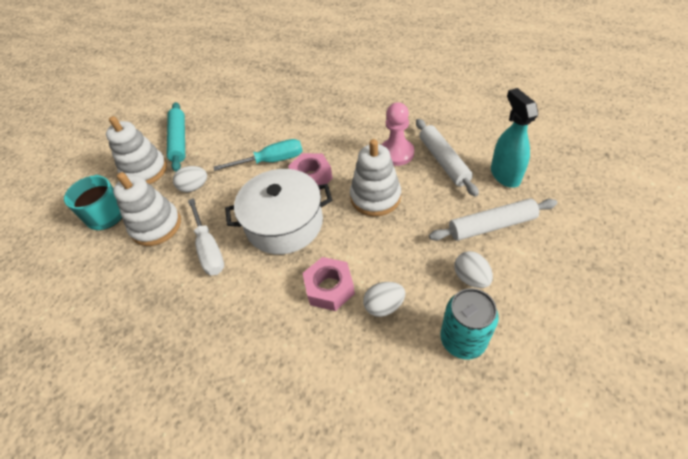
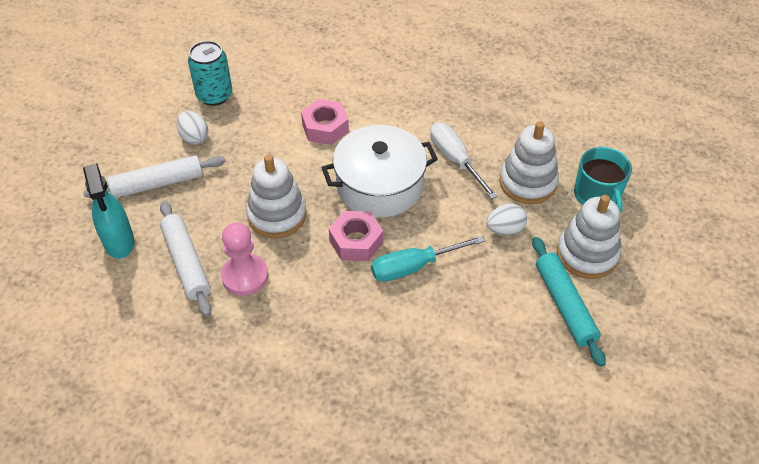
camera: 170 degrees right, 0 degrees up
white egg [363,282,405,317] -> none

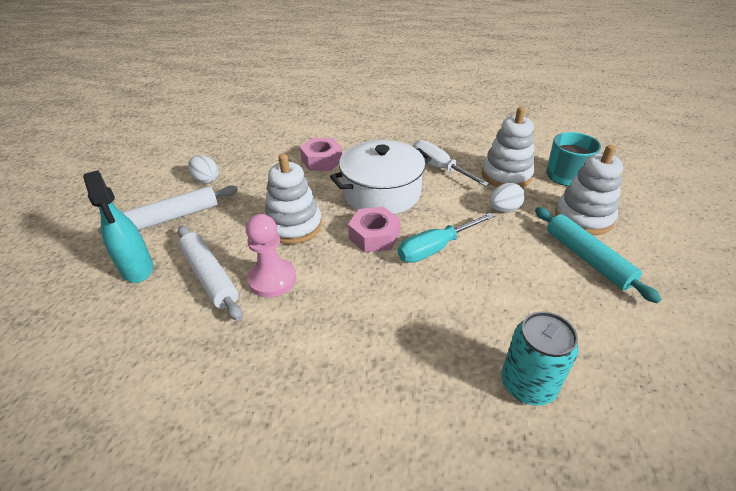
camera: 10 degrees left, 10 degrees down
turquoise can [188,41,232,106] -> turquoise can moved to [502,312,579,406]

